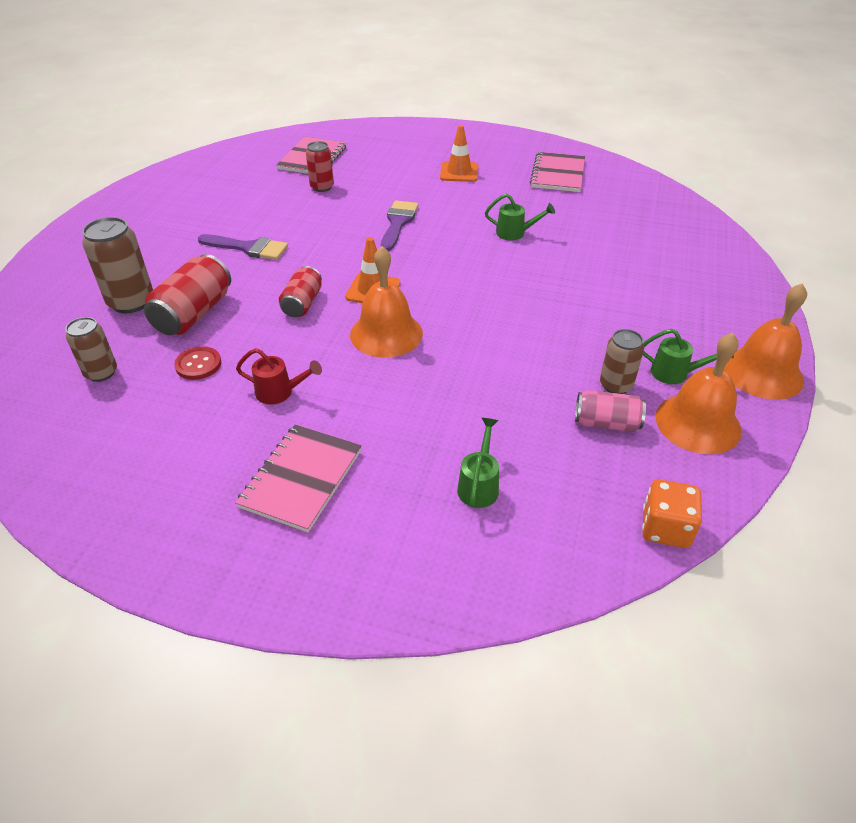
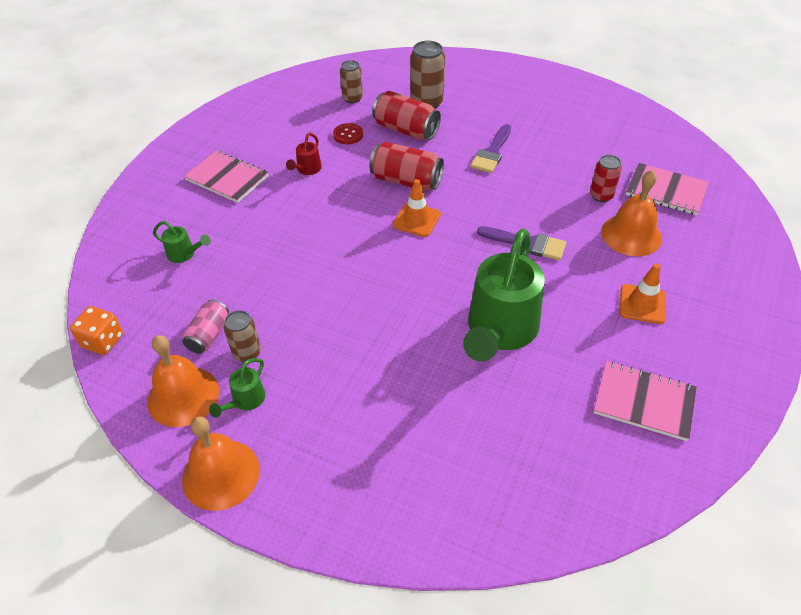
camera: 100 degrees right, 5 degrees up
red can [279,266,322,317] -> red can [370,142,444,191], size x1.58
orange bell [350,246,423,358] -> orange bell moved to [601,170,662,256]
green watering can [485,194,555,241] -> green watering can [463,228,545,362], size x2.38

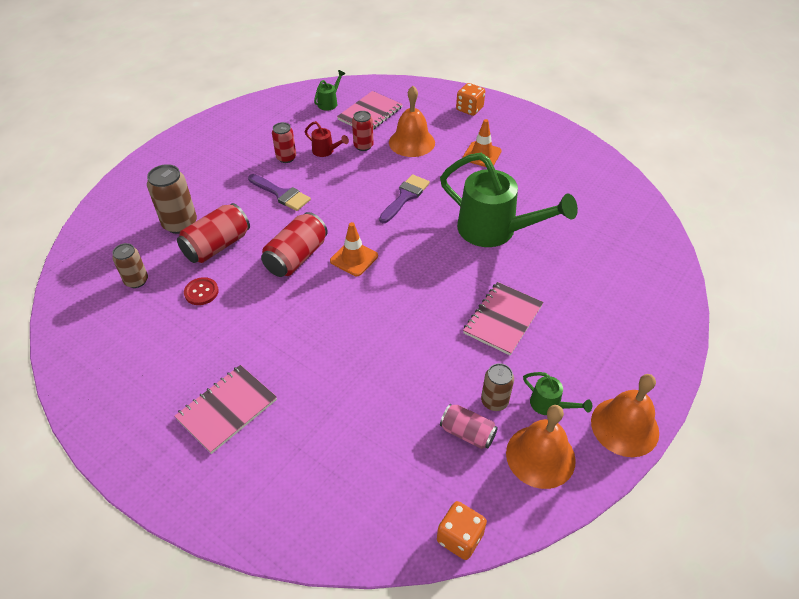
camera: 80 degrees left, 0 degrees up
green watering can [153,221,211,263] -> green watering can moved to [314,70,346,111]
red watering can [286,133,322,175] -> red watering can moved to [305,121,349,157]
pink notebook [593,361,697,441] -> pink notebook moved to [463,282,543,355]
none -> red can [272,122,296,163]
none -> orange dice [456,83,485,116]

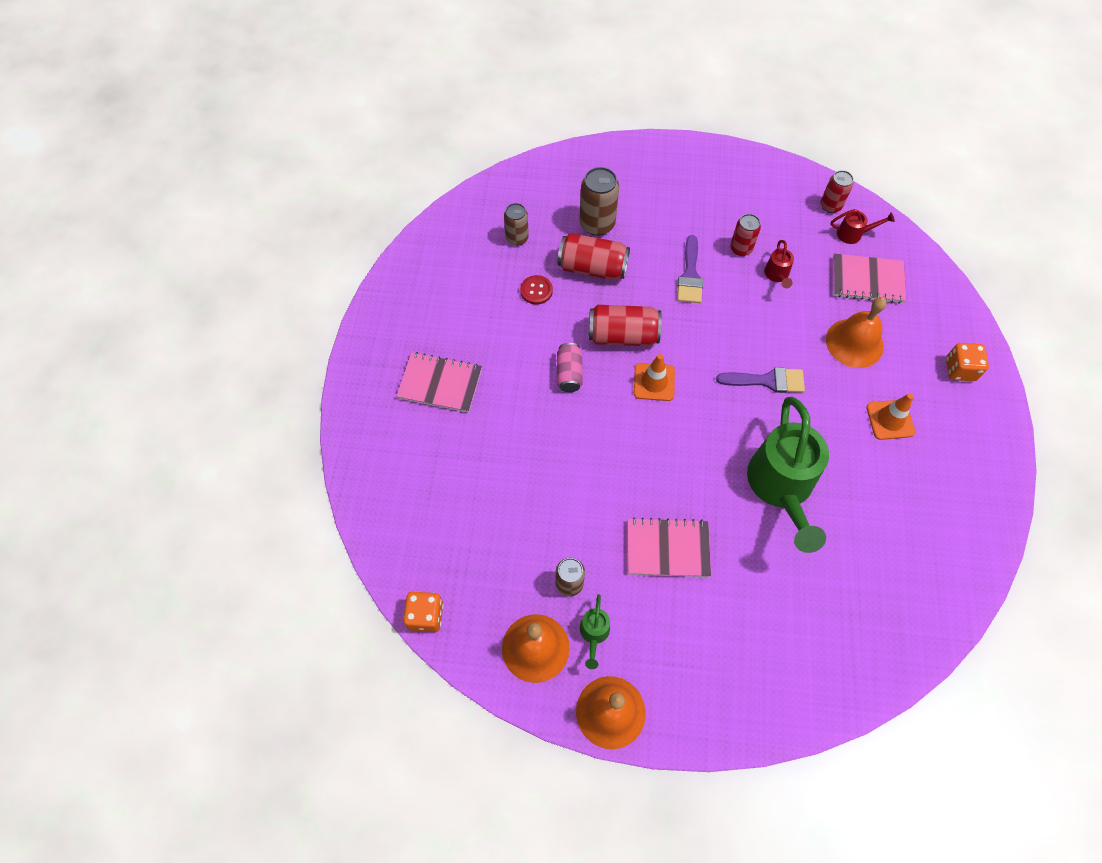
camera: 60 degrees right, 15 degrees up
green watering can [314,70,346,111] -> red watering can [830,209,895,244]
red can [352,111,373,151] -> red can moved to [821,170,853,213]
pink can [440,404,498,449] -> pink can moved to [557,343,583,392]

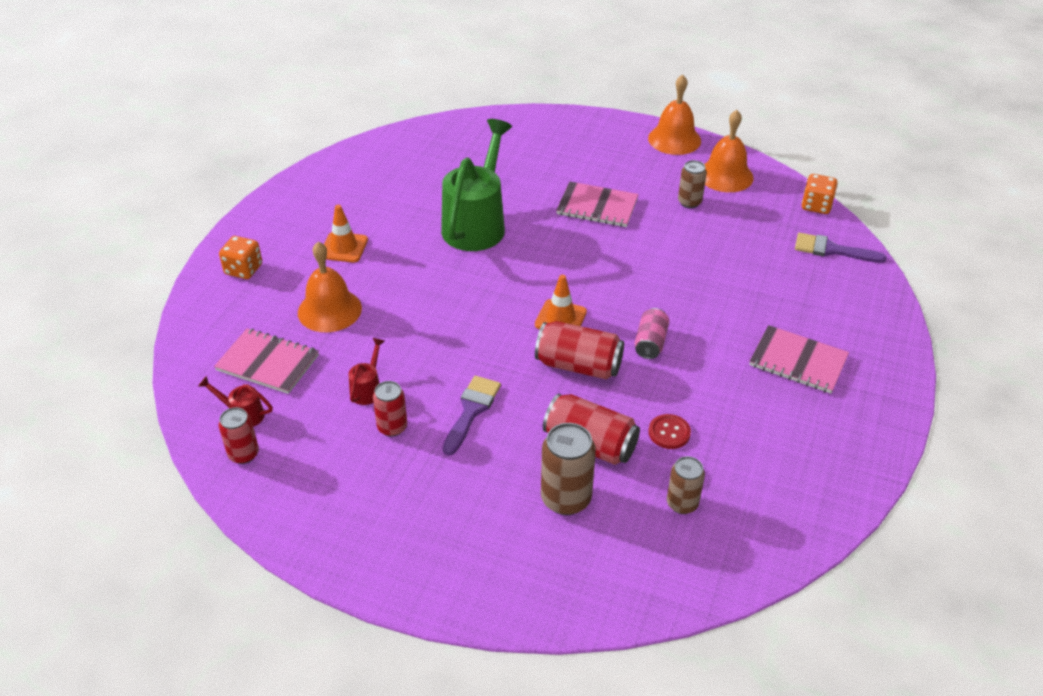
camera: 165 degrees left, 20 degrees down
green watering can [580,594,610,669] -> none
purple brush [716,367,805,393] -> purple brush moved to [795,233,887,263]

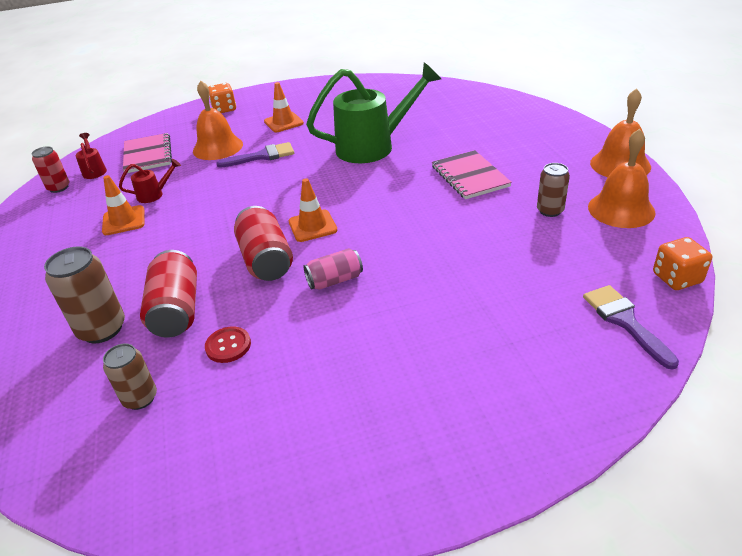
camera: 55 degrees right, 5 degrees down
red can [373,381,407,437] -> orange traffic cone [102,175,145,235]
purple brush [443,376,501,455] -> purple brush moved to [216,142,294,168]
pink notebook [749,325,849,393] -> none

